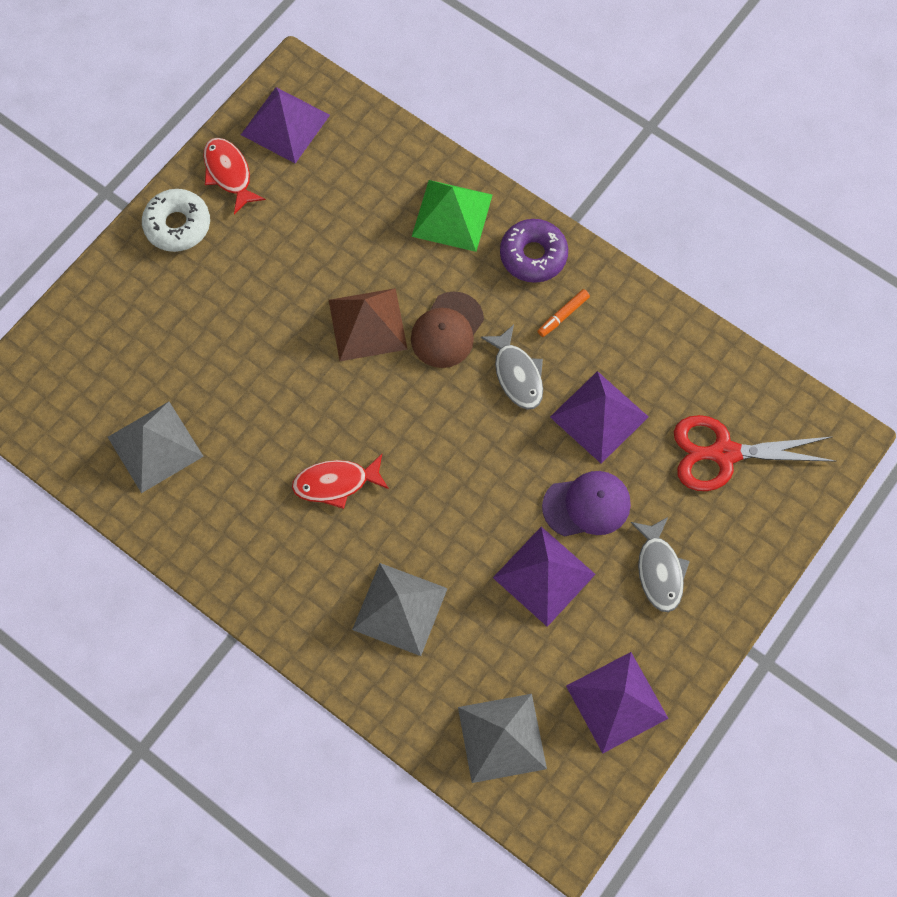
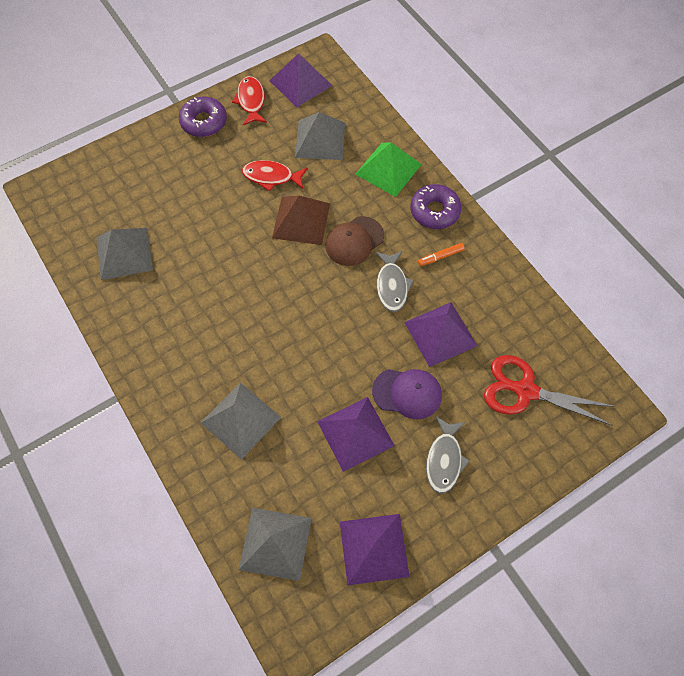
camera: 20 degrees right, 5 degrees down
white donut [142,189,210,252] -> purple donut [179,97,227,137]
red fish [292,454,389,509] -> red fish moved to [242,160,308,192]
none -> grey pyramid [295,112,345,160]

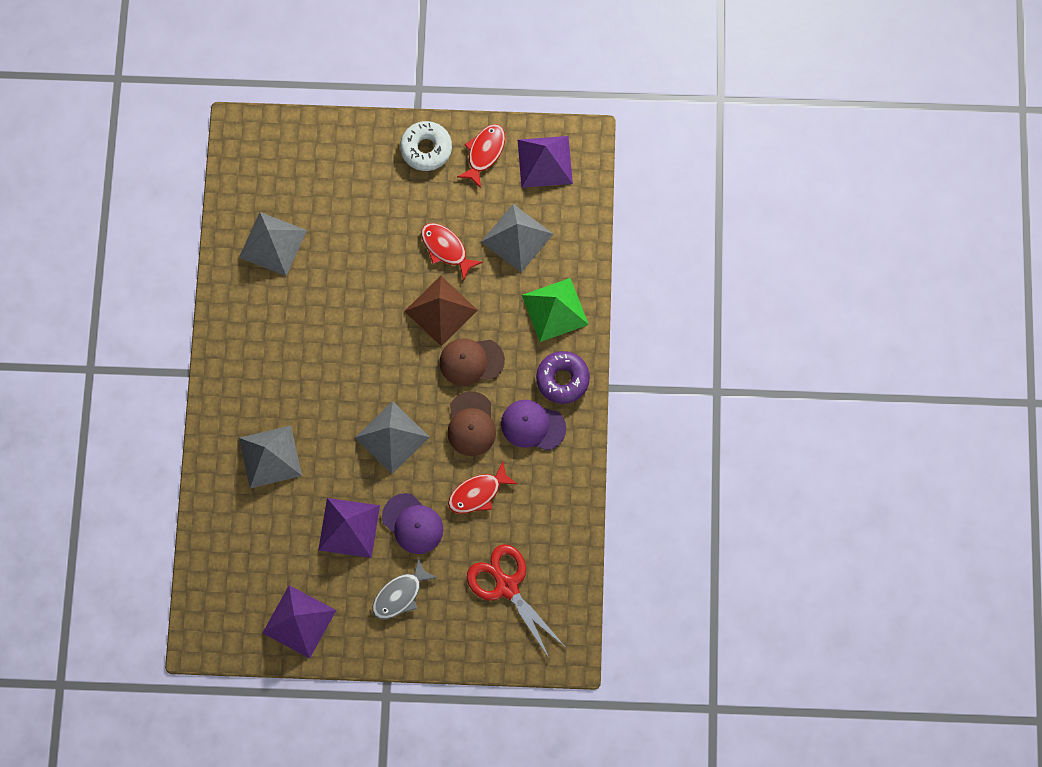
camera: 35 degrees right, 10 degrees up
purple donut [179,97,227,137] -> white donut [400,121,452,171]
grey pyramid [239,508,311,581] -> grey pyramid moved to [355,401,430,474]
grey fish [376,251,414,312] -> brown cap [447,391,496,456]
purple pyramid [404,302,477,367] -> red fish [448,461,517,514]
orange marker [418,243,465,266] -> purple cap [501,400,566,451]

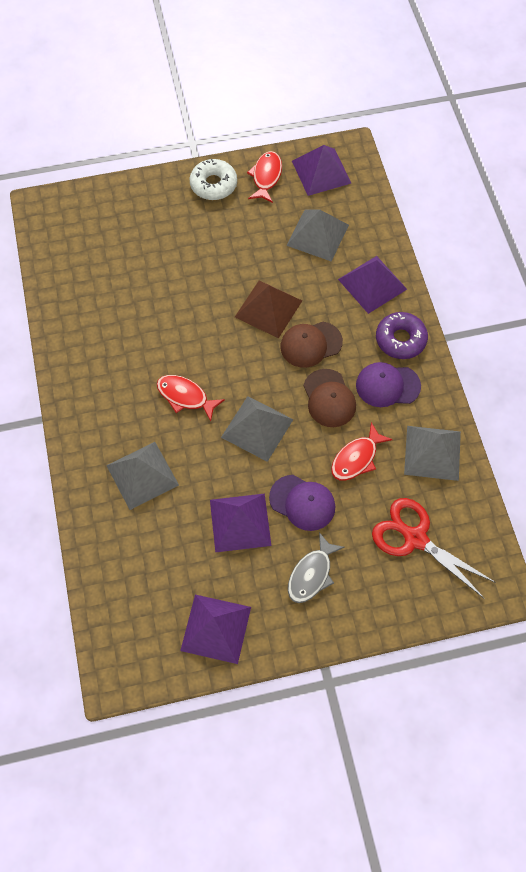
camera: 15 degrees left, 10 degrees down
grey pyramid [239,212,307,276] -> grey pyramid moved to [404,426,461,481]
red fish [421,223,483,281] -> red fish moved to [157,375,225,421]
green pyramid [522,278,589,342] -> purple pyramid [338,256,407,314]

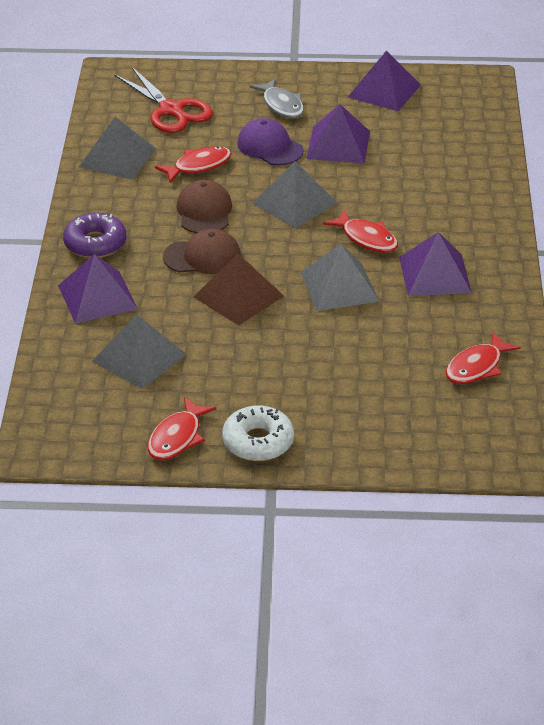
camera: 165 degrees left, 25 degrees down
grey pyramid [106,442,179,510] -> grey pyramid moved to [300,244,379,311]
grey fish [288,532,345,603] -> grey fish turned 105 degrees clockwise [250,79,304,119]
purple pyramid [292,145,351,196] -> purple pyramid moved to [399,232,472,296]
purple cap [356,362,421,407] -> none
none -> red fish [446,332,521,384]

